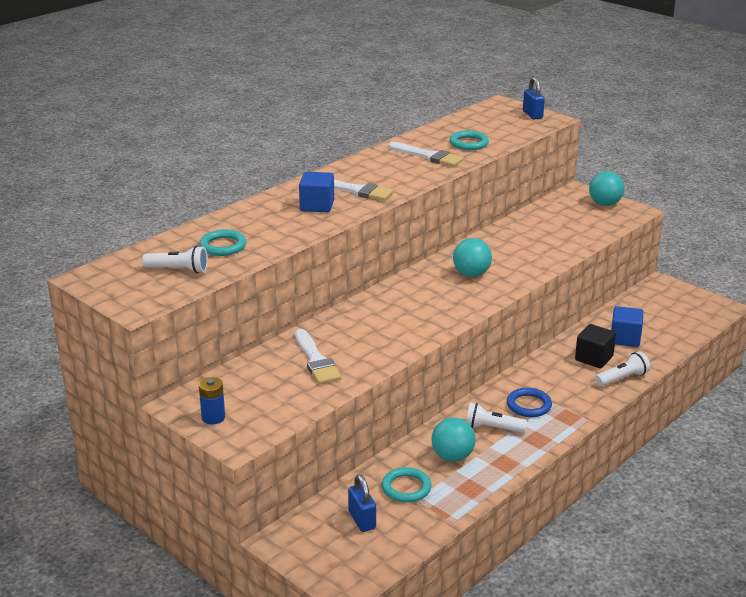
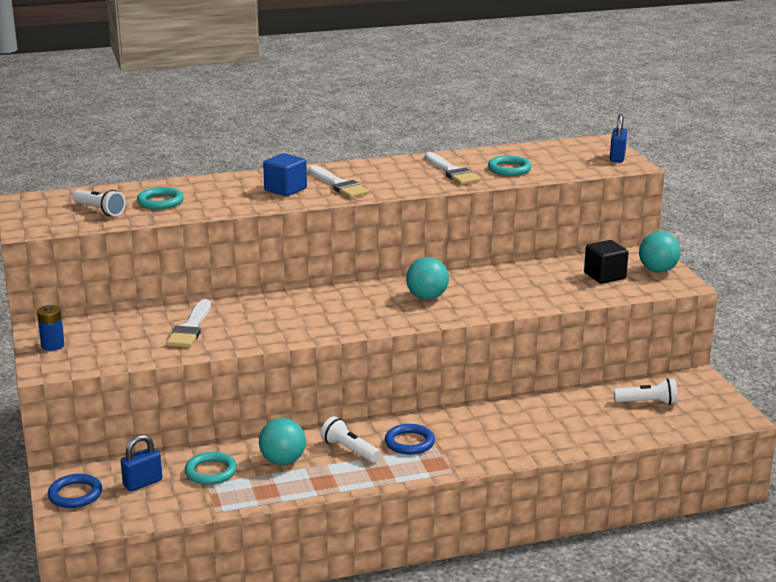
camera: 30 degrees right, 5 degrees down
blue padlock [348,475,376,532] -> blue padlock turned 45 degrees clockwise [121,434,162,492]
black cube [575,324,616,368] -> black cube moved to [584,240,629,284]
white flashlight [595,351,650,386] -> white flashlight moved to [614,378,677,405]
blue cube [611,306,643,347] -> none
none -> blue ring [48,474,102,508]

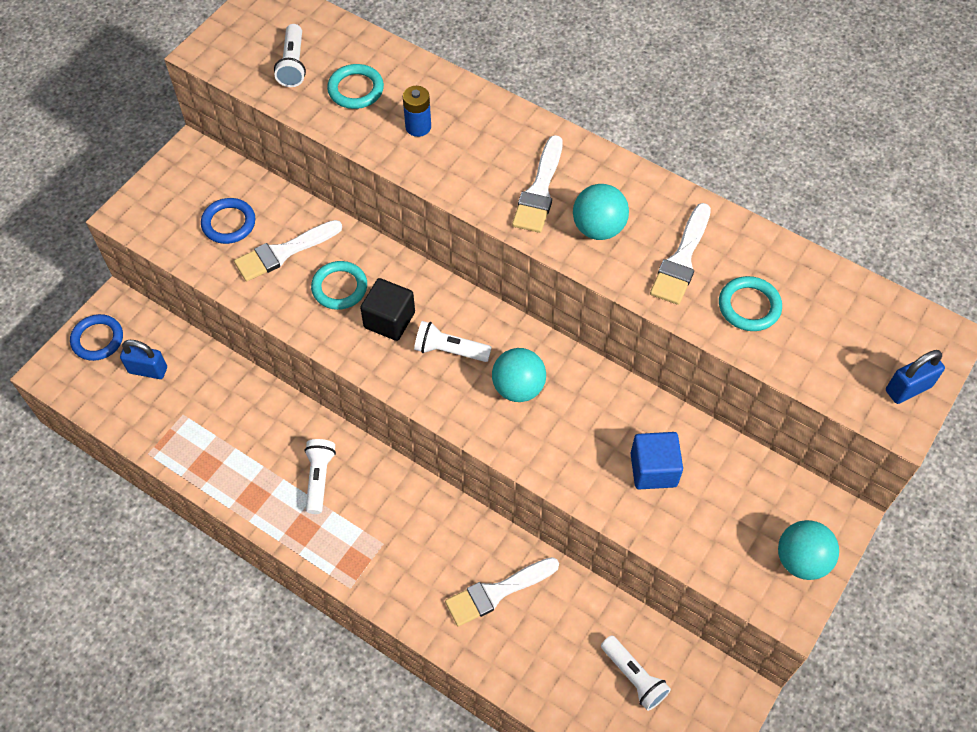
camera: 50 degrees right, 35 degrees up
blue battery [37,305,65,351] -> blue battery moved to [403,86,431,137]
turquoise ring [185,452,237,485] -> turquoise ring moved to [311,261,367,310]
turquoise ball [259,418,306,465] -> turquoise ball moved to [573,184,629,240]
blue cube [263,153,307,196] -> blue cube moved to [631,432,683,489]
blue ring [385,424,435,455] -> blue ring moved to [201,198,255,244]
black cube [584,240,629,284] -> black cube moved to [360,278,415,341]
none -> white flashlight [414,321,492,362]
none -> white brush [445,557,559,627]

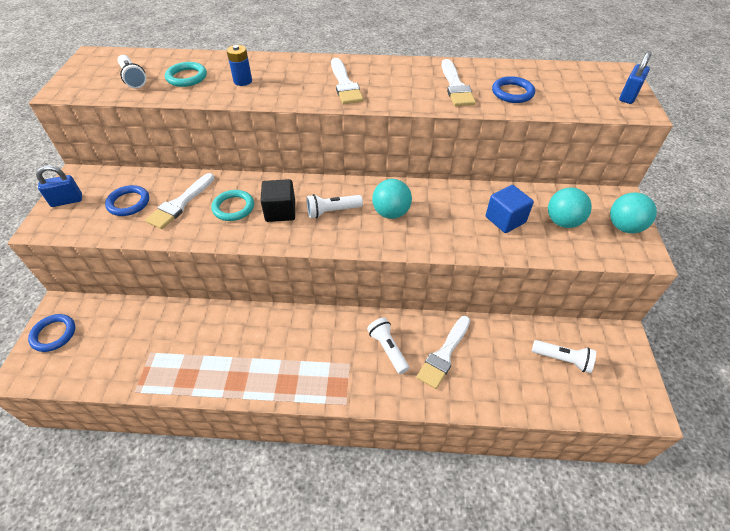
camera: 30 degrees left, 10 degrees down
blue padlock [120,340,167,379] -> blue padlock moved to [36,165,82,207]
white flashlight [305,439,336,514] -> white flashlight moved to [367,318,409,374]
turquoise ball [573,184,629,240] -> turquoise ball moved to [548,188,592,228]
turquoise ring [719,276,782,331] -> blue ring [492,76,535,103]

